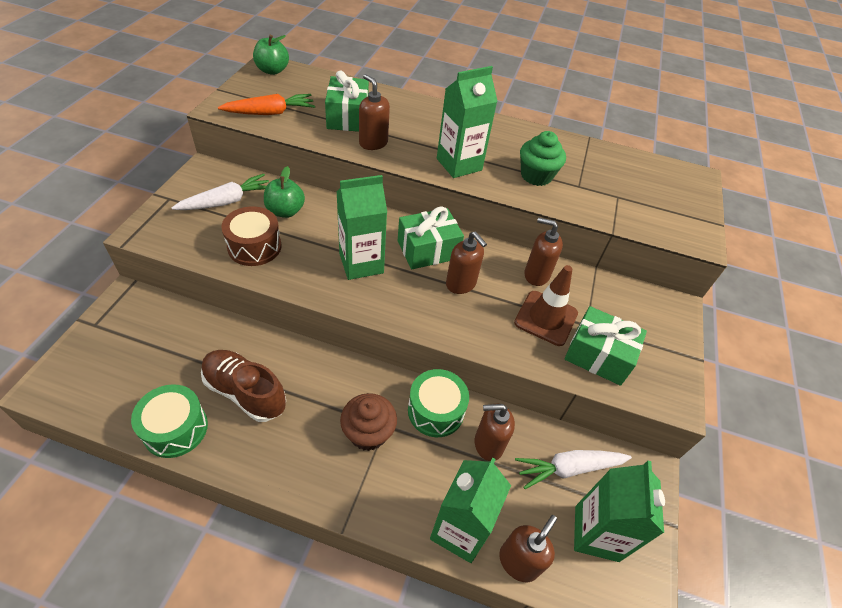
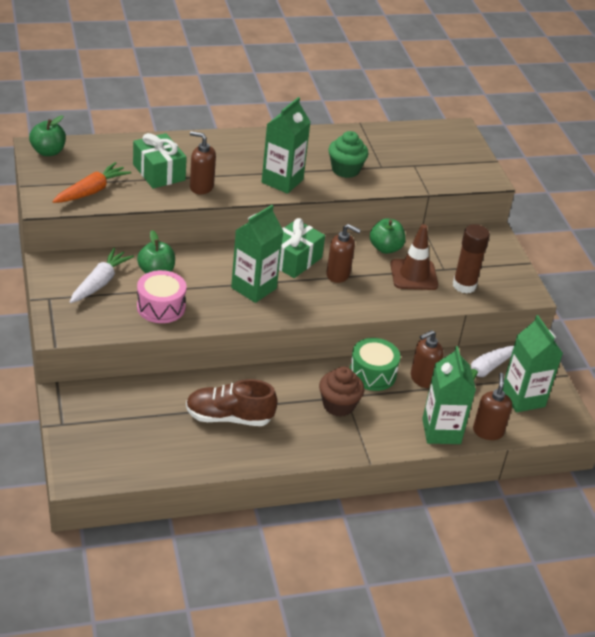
camera: 30 degrees left, 10 degrees down
green drum [131,384,208,458] -> none
brown drum [221,206,281,266] -> pink drum [137,270,186,323]
brown soap dispenser [525,217,563,286] -> green apple [370,218,406,254]
green gift [565,306,647,386] -> brown glue stick [453,224,490,294]

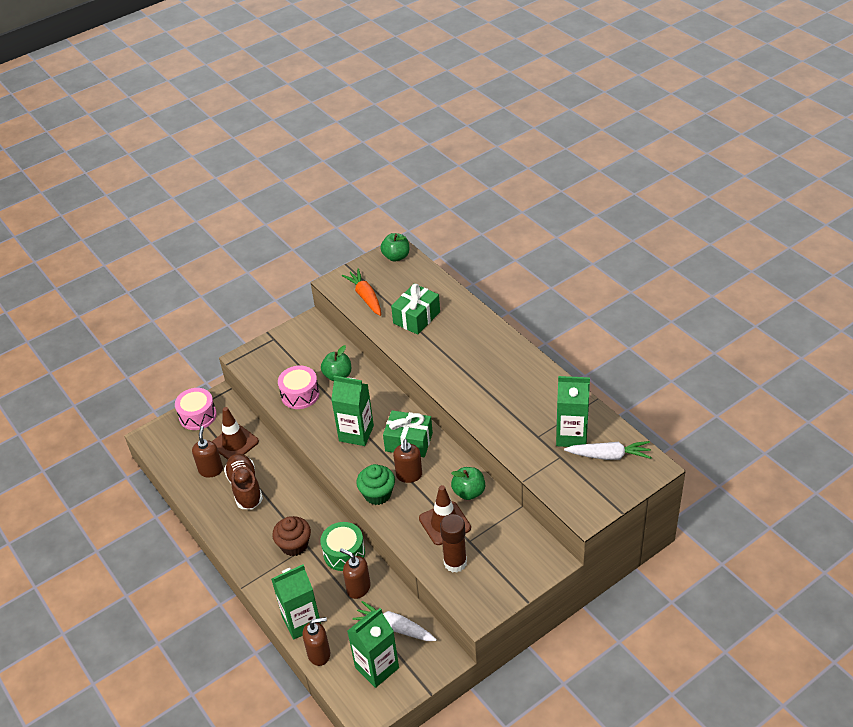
camera: 75 degrees right, 5 degrees up
orange carrot [52,162,131,203] -> orange carrot turned 135 degrees counterclockwise [342,268,381,316]
white carrot [70,248,134,303] -> white carrot moved to [564,441,652,460]
brown soap dispenser [190,131,216,194] -> brown soap dispenser moved to [192,426,223,477]
green carton [262,97,311,194] -> green carton moved to [556,376,590,447]
green cupcake [328,131,368,178] -> green cupcake moved to [356,464,395,505]
none -> pink drum [175,388,217,430]
none -> brown traffic cone [212,407,259,460]

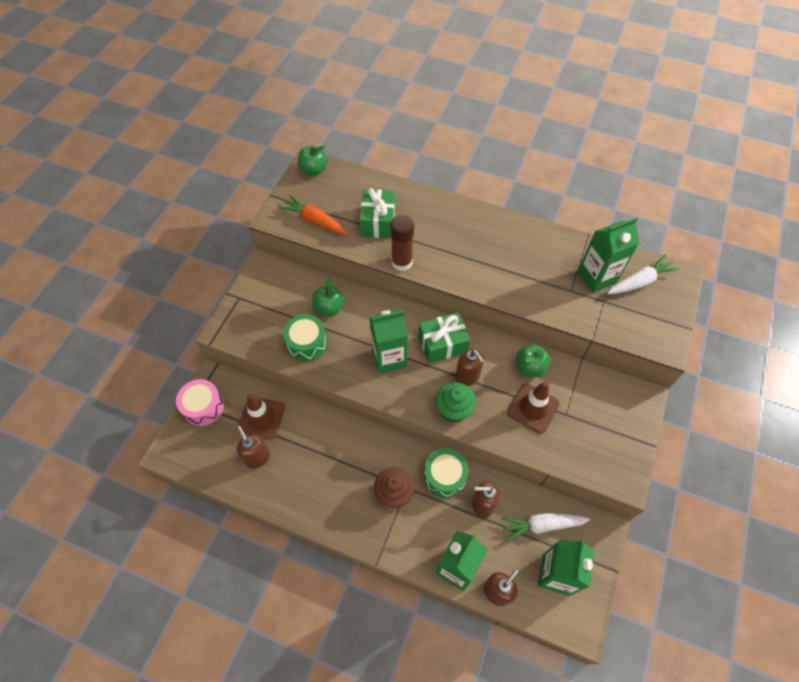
camera: 35 degrees left, 15 degrees up
brown shoe [224,453,263,509] -> none
pink drum [278,366,319,409] -> green drum [283,314,327,362]
brown glue stick [440,514,467,573] -> brown glue stick moved to [390,215,414,271]

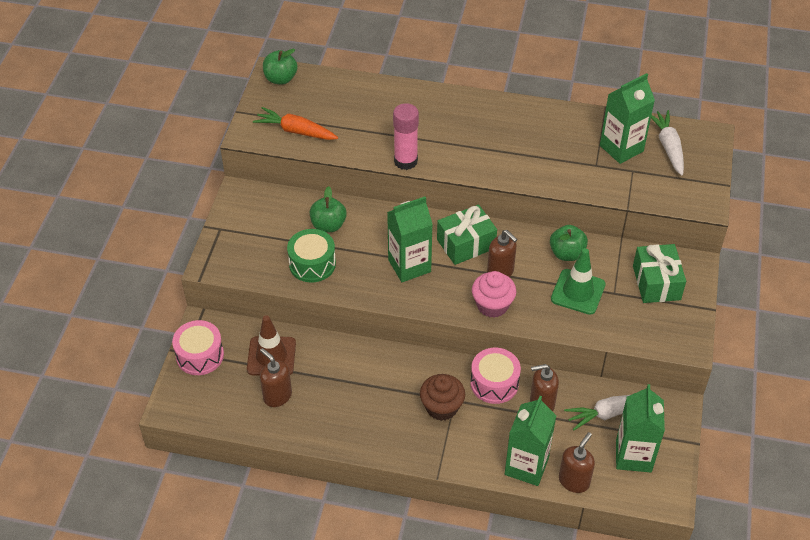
camera: 10 degrees left, 10 degrees down
green gift [359,188,396,238] -> green gift moved to [633,244,686,303]
brown glue stick [390,215,414,271] -> pink glue stick [393,103,419,170]
green drum [424,448,469,498] -> pink drum [470,348,521,404]
green cupcake [436,382,476,423] -> pink cupcake [472,271,516,318]
brown traffic cone [507,381,560,433] -> green traffic cone [551,248,606,315]
white carrot [607,254,680,294] -> white carrot turned 60 degrees counterclockwise [651,110,684,176]

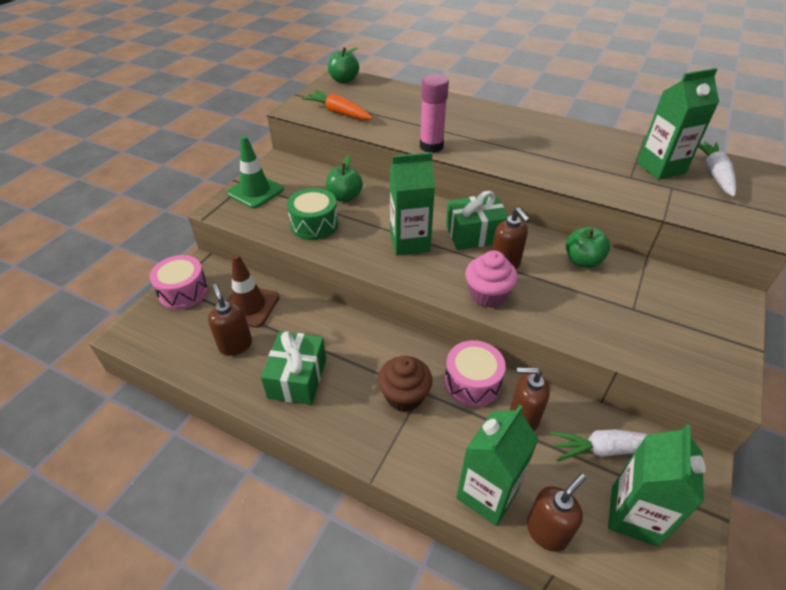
camera: 15 degrees right, 5 degrees down
green traffic cone [551,248,606,315] -> green traffic cone moved to [227,136,284,208]
green gift [633,244,686,303] -> green gift moved to [261,331,326,405]

